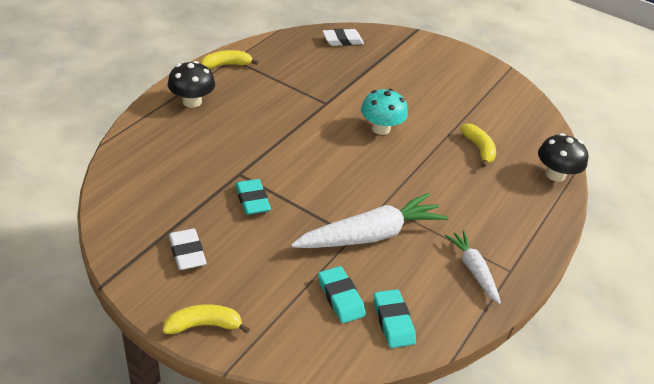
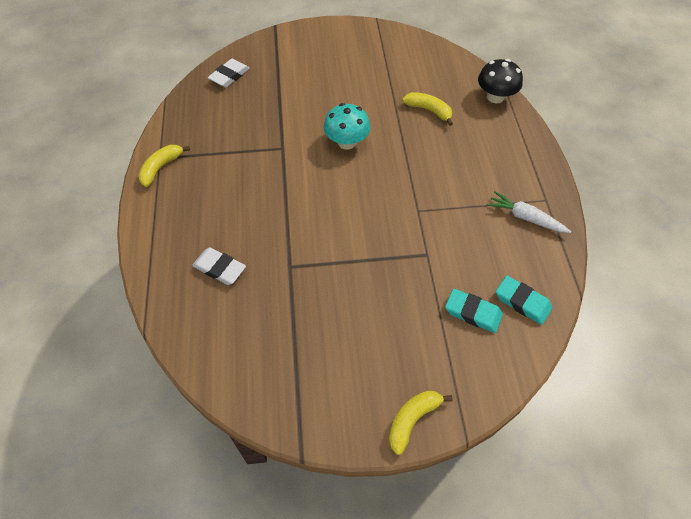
camera: 35 degrees left, 15 degrees up
black mushroom [168,61,215,108] -> none
white eraser [169,229,207,270] -> white eraser moved to [192,247,246,285]
turquoise eraser [235,179,271,215] -> none
white carrot [291,193,448,248] -> none

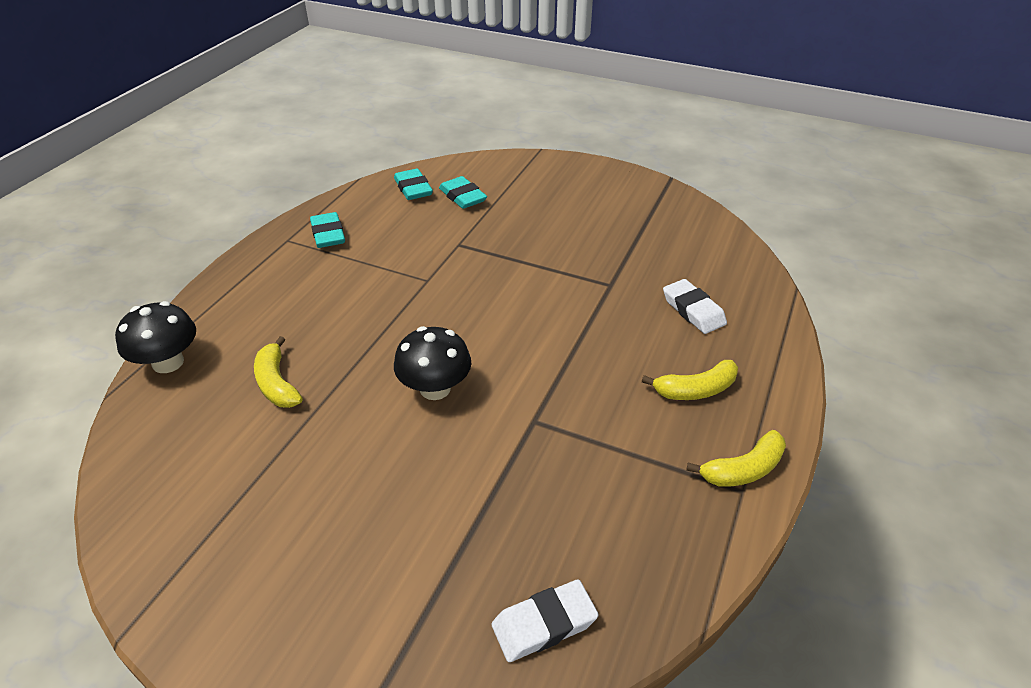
camera: 150 degrees left, 15 degrees down
turquoise mushroom [324,103,370,149] -> black mushroom [394,326,471,400]
yellow banana [389,391,453,455] -> yellow banana moved to [642,360,738,400]
white carrot [487,191,571,233] -> turquoise eraser [310,212,345,248]

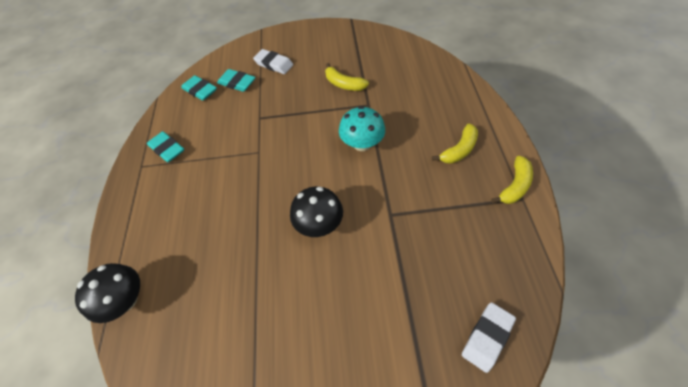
camera: 25 degrees left, 15 degrees up
yellow banana [254,336,303,408] -> yellow banana moved to [325,63,369,91]
white eraser [663,279,727,334] -> white eraser moved to [253,49,293,74]
none -> turquoise mushroom [339,106,385,151]

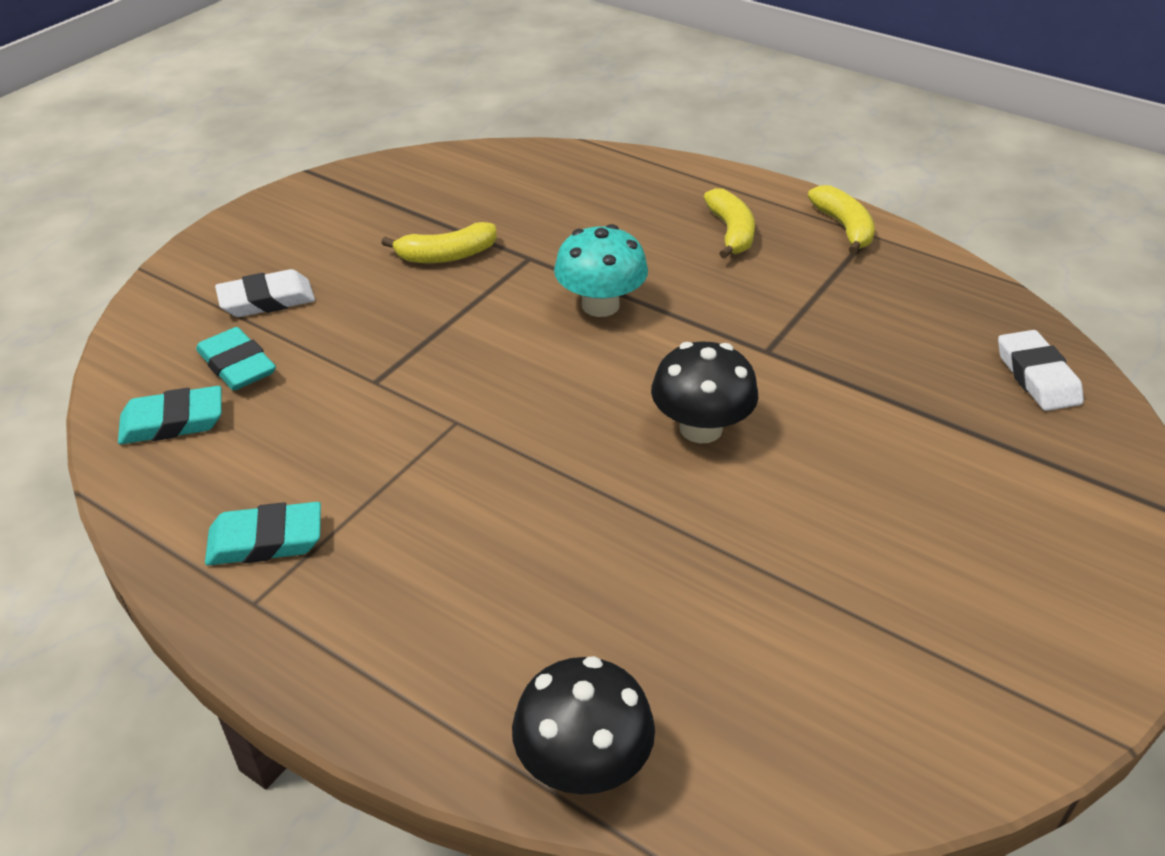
camera: 55 degrees left, 15 degrees down
turquoise eraser [217,69,256,92] -> turquoise eraser turned 75 degrees clockwise [196,327,276,391]

